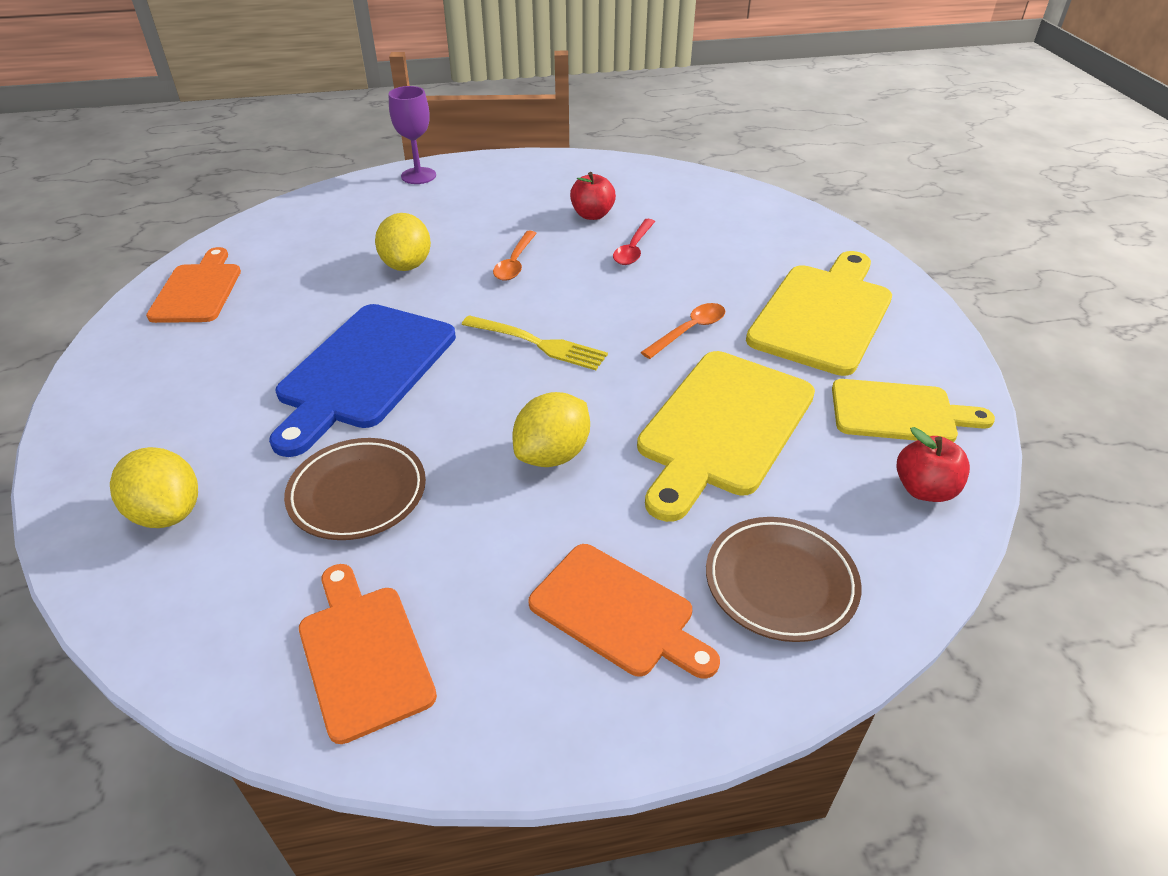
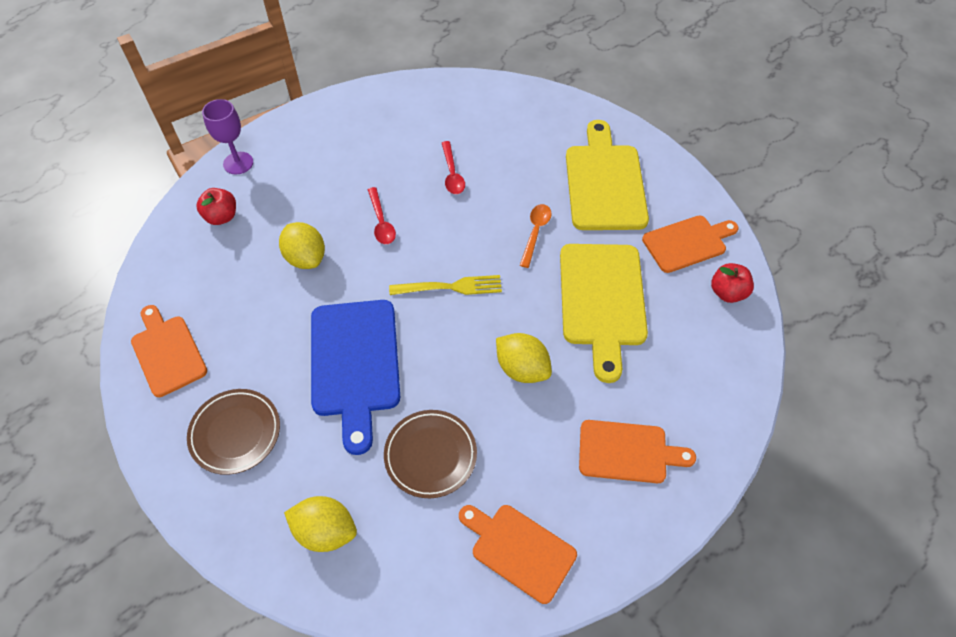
camera: 30 degrees left, 15 degrees up
orange spoon [493,231,537,281] -> red spoon [368,187,396,244]
yellow lemon [512,392,590,467] -> yellow lemon turned 60 degrees counterclockwise [496,333,552,383]
red apple [570,172,616,220] -> red apple moved to [196,188,236,225]
brown plate [706,517,861,642] -> brown plate moved to [187,389,280,475]
yellow cutting board [832,379,995,442] -> orange cutting board [642,215,739,273]

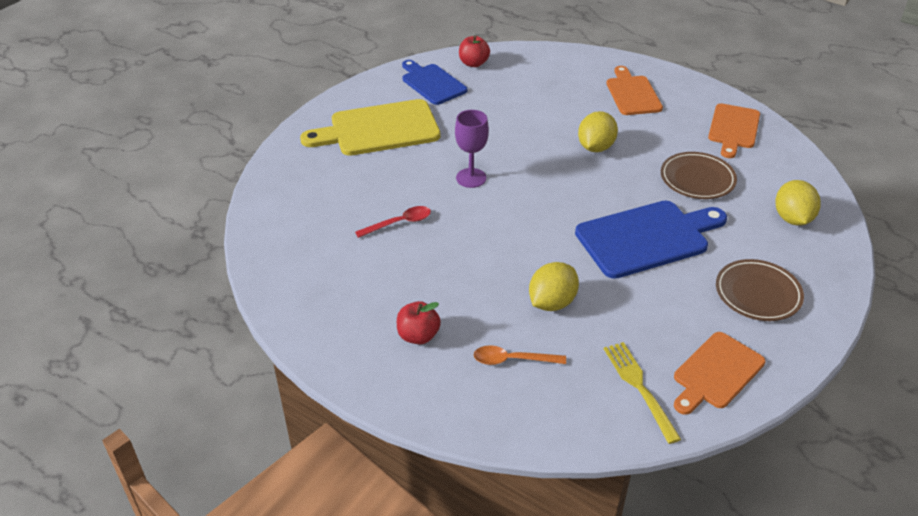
camera: 105 degrees left, 15 degrees down
red apple [196,188,236,225] -> red apple moved to [397,301,441,345]
purple goblet [202,99,253,174] -> purple goblet moved to [455,110,489,188]
red spoon [368,187,396,244] -> none
yellow fork [389,275,502,295] -> yellow fork moved to [604,342,681,444]
orange spoon [520,204,551,268] -> orange spoon moved to [474,345,566,365]
yellow cutting board [560,244,648,383] -> none
orange cutting board [642,215,739,273] -> blue cutting board [402,60,467,105]

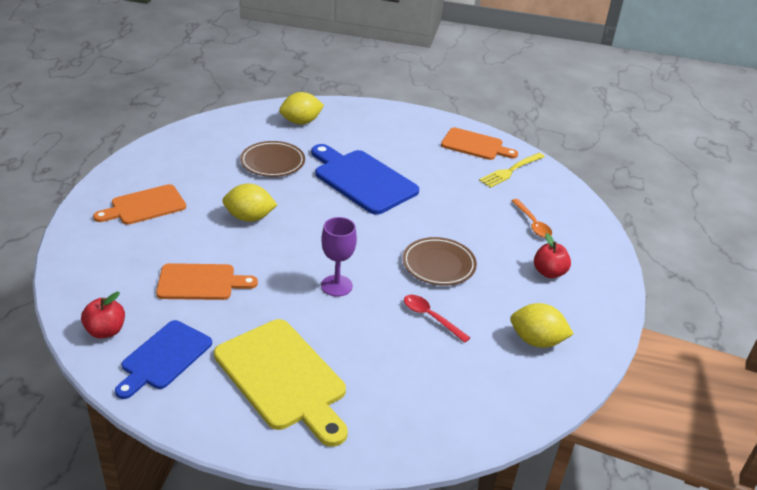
camera: 115 degrees left, 5 degrees down
yellow lemon [529,262,579,311] -> yellow lemon moved to [510,303,574,348]
orange cutting board [708,103,760,158] -> orange cutting board moved to [156,263,258,300]
brown plate [716,259,804,321] -> brown plate moved to [403,237,477,286]

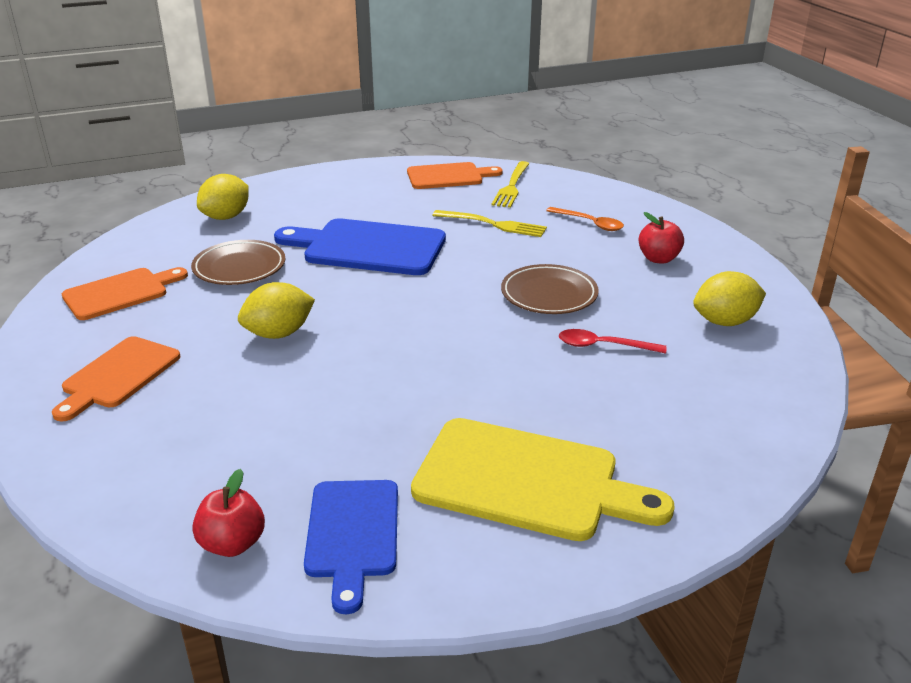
camera: 30 degrees left, 5 degrees down
orange cutting board [156,263,258,300] -> orange cutting board moved to [62,267,188,320]
purple goblet [321,217,357,297] -> none
none -> yellow fork [432,210,547,237]

